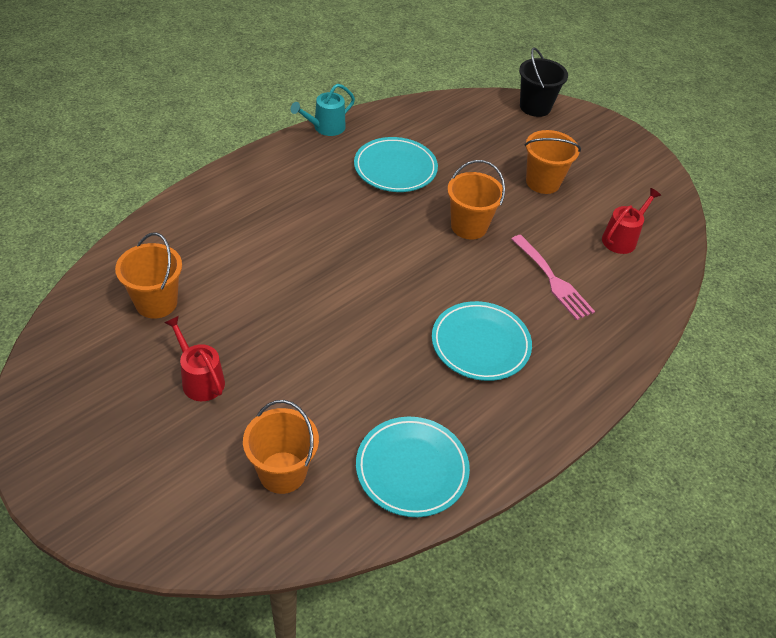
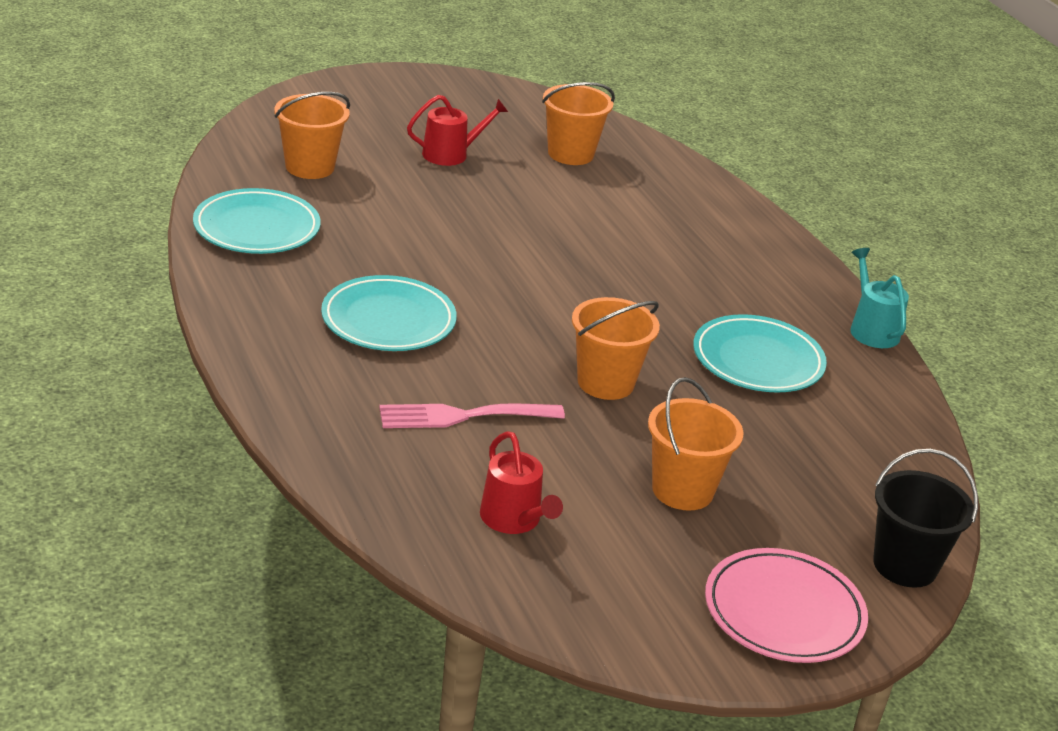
camera: 110 degrees right, 15 degrees down
none -> pink plate [705,548,868,663]

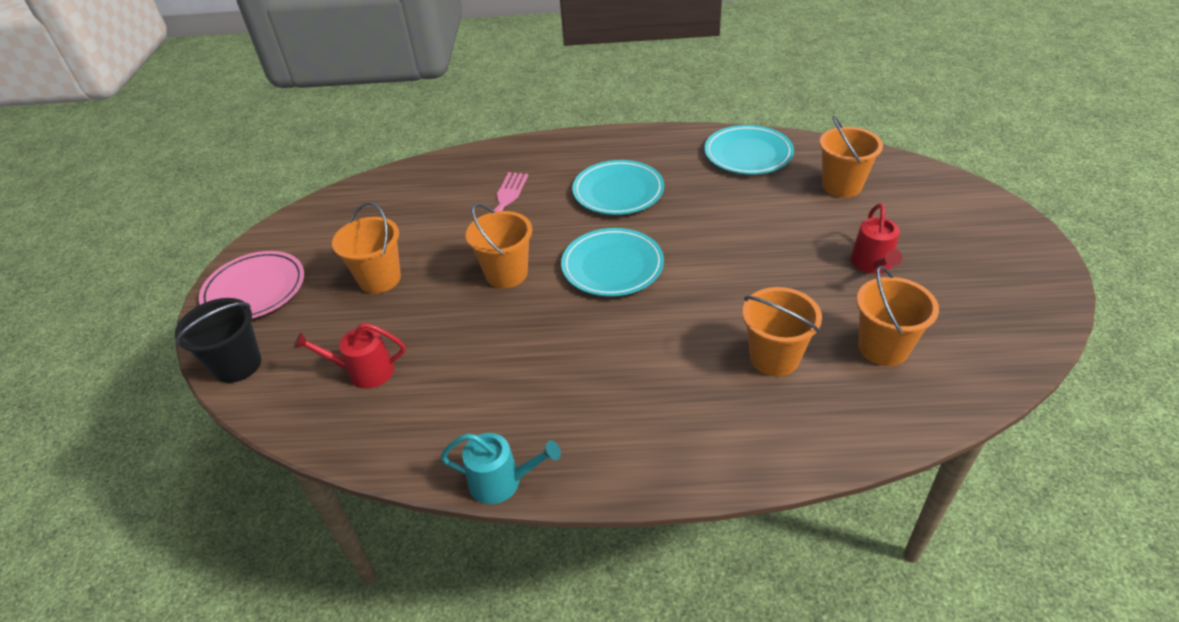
camera: 120 degrees right, 10 degrees up
red watering can [480,431,563,534] -> red watering can moved to [294,323,405,389]
turquoise plate [693,314,827,393] -> turquoise plate moved to [561,228,664,297]
none -> orange bucket [742,287,822,377]

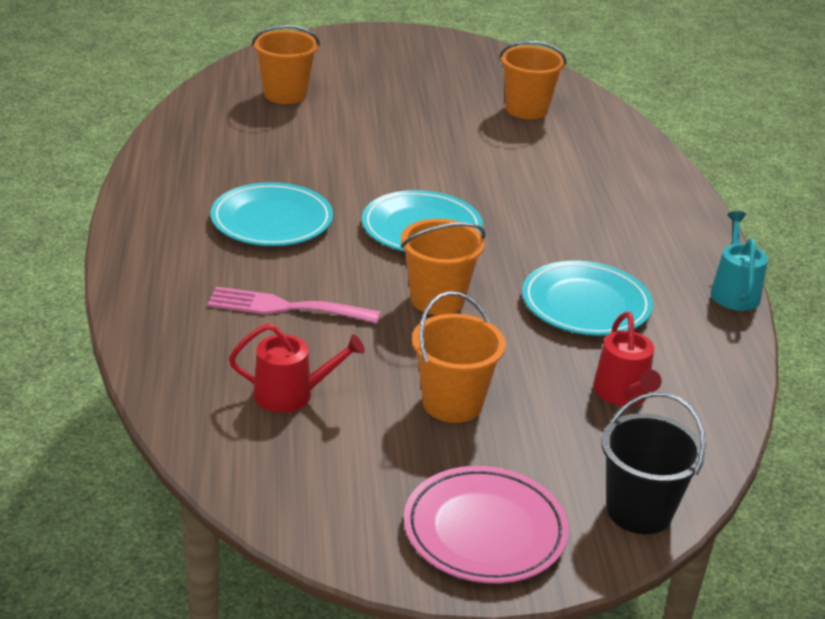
camera: 100 degrees left, 10 degrees down
turquoise plate [704,125,794,175] -> turquoise plate moved to [522,261,653,336]
orange bucket [742,287,822,377] -> none
red watering can [850,203,902,274] -> red watering can moved to [229,323,365,413]

